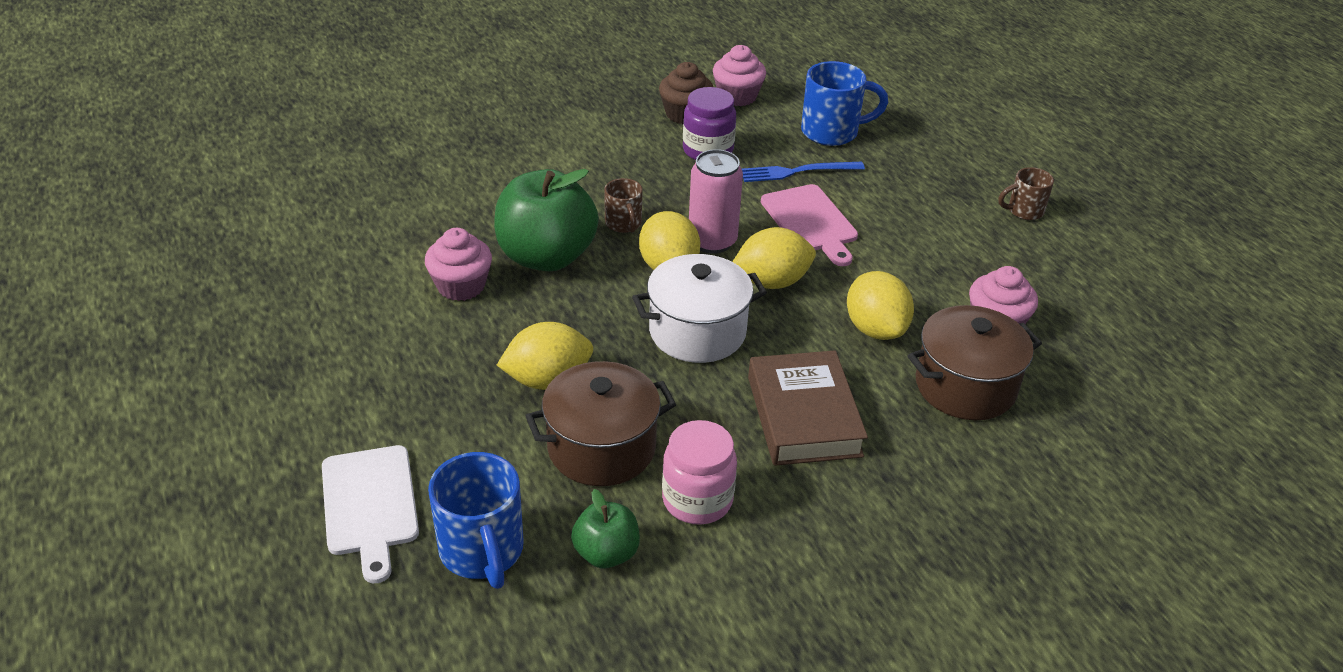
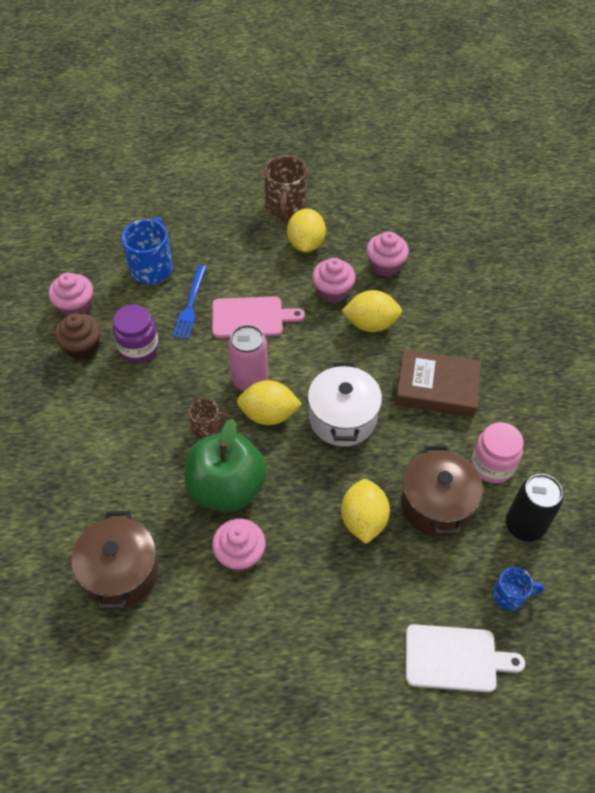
camera: 70 degrees left, 15 degrees up
blue mug [428,452,524,589] -> blue mug [492,567,544,611], size x0.58
green apple [571,489,640,568] -> black can [506,474,563,542]
yellow lemon [733,227,816,289] -> yellow lemon moved to [287,208,326,252]
brown pot [907,305,1042,420] -> brown pot moved to [71,511,159,610]
brown mug [998,167,1054,220] -> brown mug [264,155,307,221], size x1.71
none -> pink cupcake [312,258,356,303]

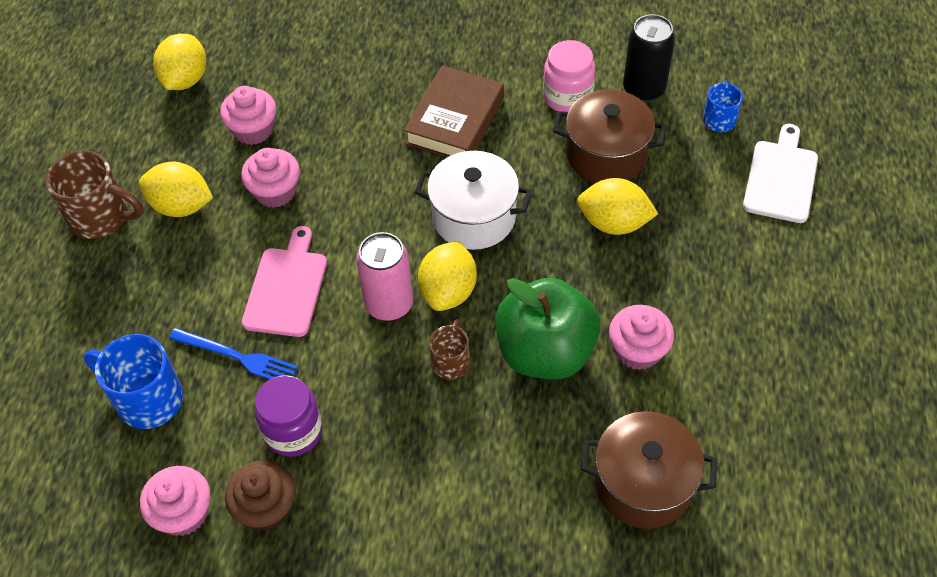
camera: 75 degrees left, 0 degrees up
yellow lemon [342,290,402,332] -> yellow lemon moved to [153,34,206,90]

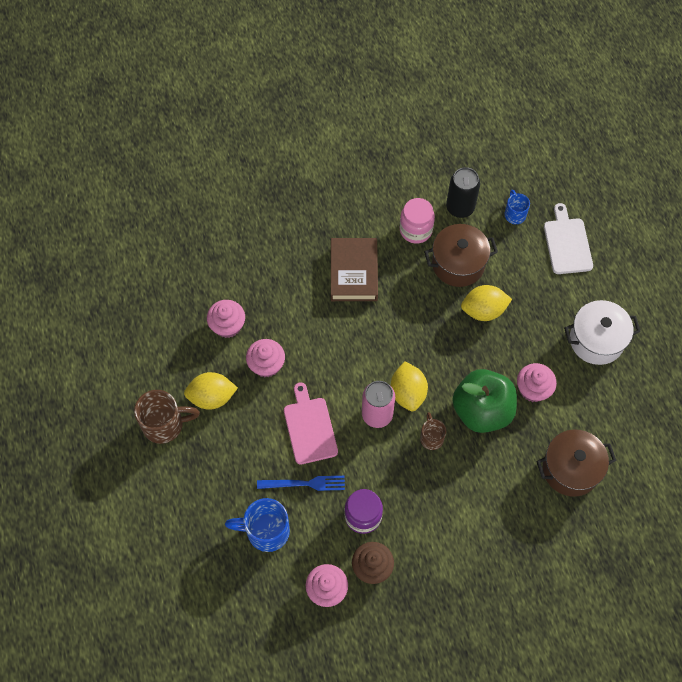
camera: 25 degrees left, 10 degrees up
yellow lemon [153,34,206,90] -> none
white pot [415,151,532,250] -> white pot moved to [564,300,641,365]

